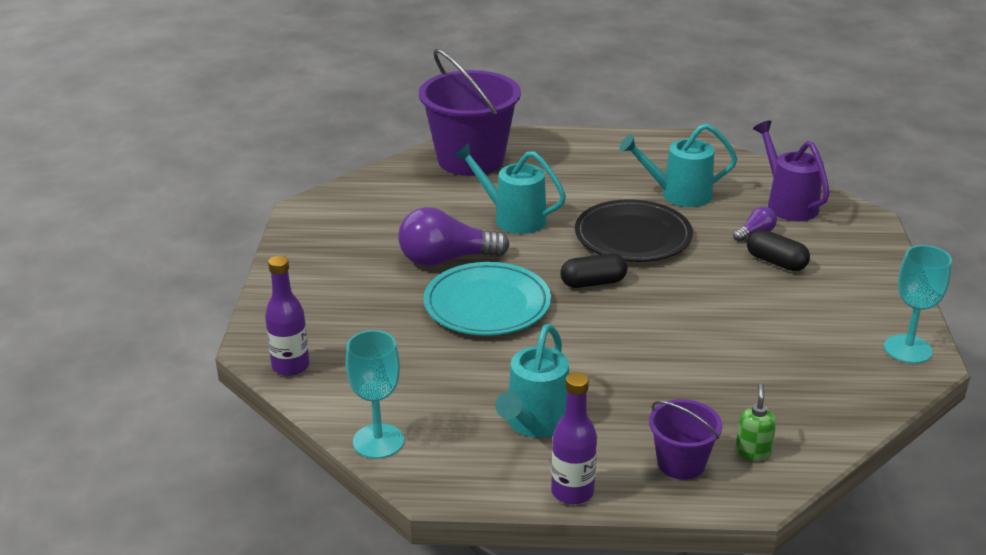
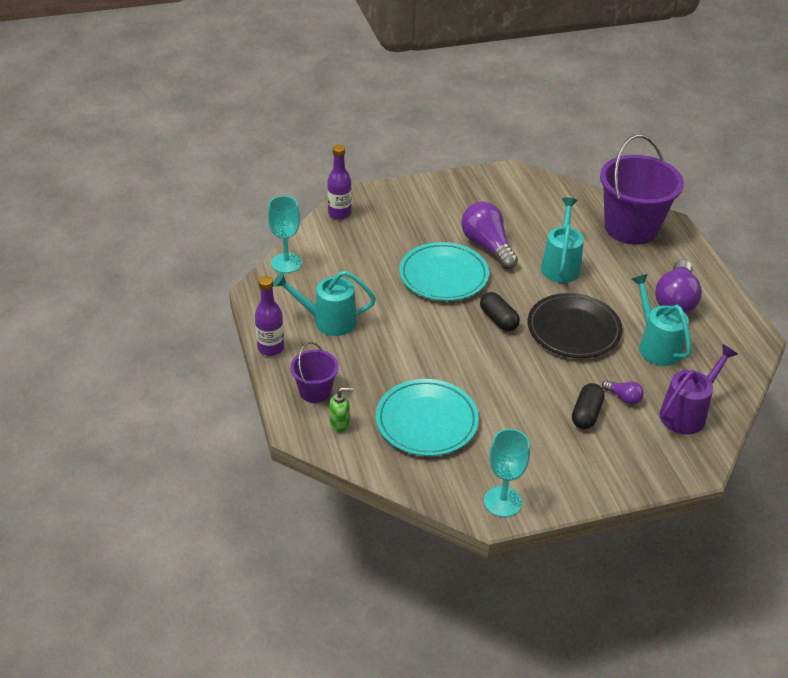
camera: 70 degrees right, 10 degrees up
none -> turquoise plate [376,379,479,456]
none -> purple light bulb [655,260,702,313]

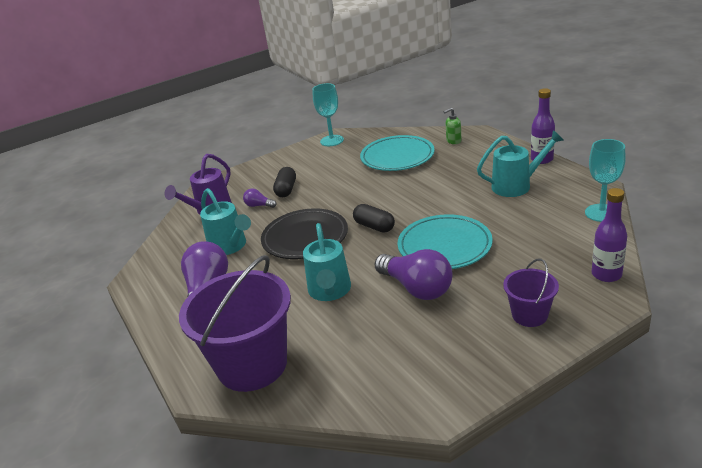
camera: 170 degrees right, 10 degrees down
purple bucket [290,342,339,403] -> purple bucket moved to [503,258,559,327]

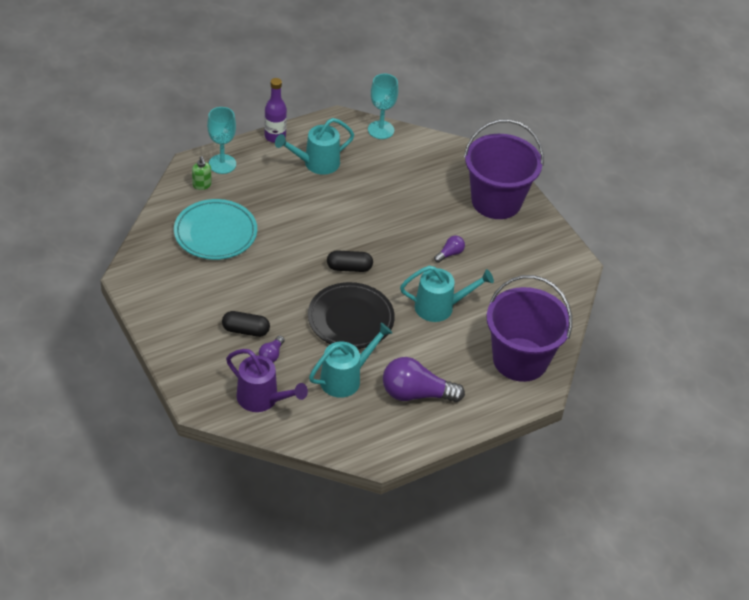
camera: 95 degrees left, 15 degrees up
turquoise goblet [312,83,344,146] -> turquoise goblet moved to [207,107,236,174]
black capsule [353,204,395,233] -> black capsule turned 45 degrees clockwise [327,250,373,272]
purple light bulb [374,249,452,300] -> purple light bulb [434,236,465,263], size x0.47
turquoise plate [398,214,493,269] -> none
turquoise watering can [477,130,564,197] -> turquoise watering can turned 105 degrees counterclockwise [275,118,355,175]
purple bucket [503,258,559,327] -> purple bucket [464,119,544,219], size x2.00
purple bottle [592,188,627,282] -> none

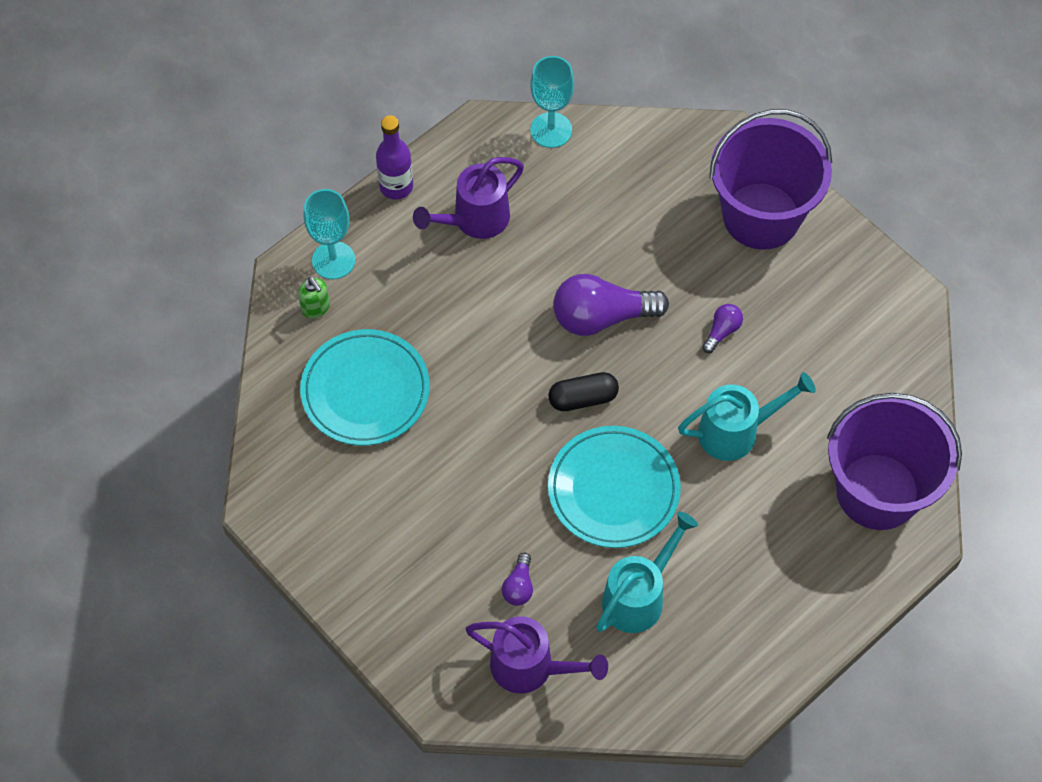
camera: 10 degrees left, 15 degrees up
black capsule [222,311,270,337] -> none
turquoise watering can [275,118,355,175] -> purple watering can [413,157,524,239]
black plate [308,282,395,349] -> turquoise plate [548,426,681,548]
purple light bulb [383,357,465,402] -> purple light bulb moved to [553,274,669,336]

